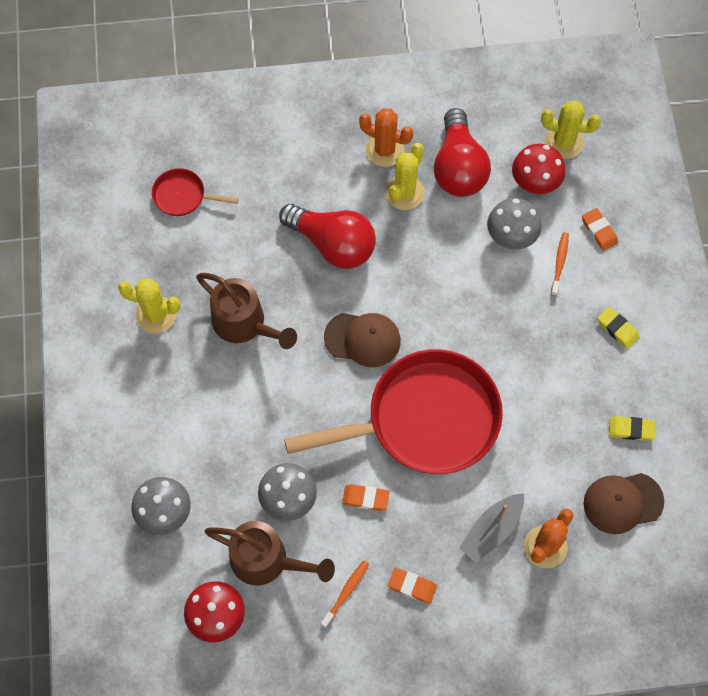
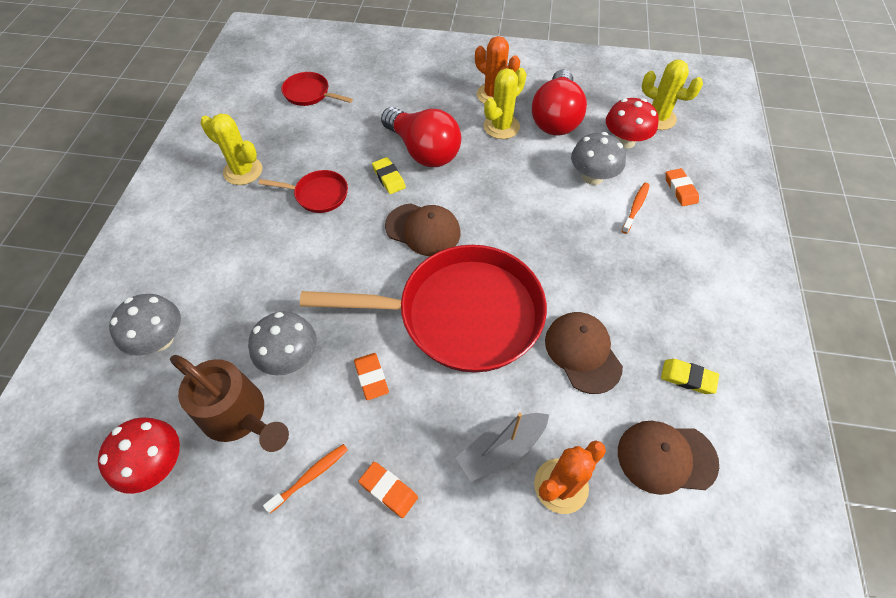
camera: 15 degrees right, 10 degrees down
brown watering can [196,273,297,349] -> red pan [258,170,348,213]
orange eraser [342,484,390,511] -> orange eraser turned 45 degrees clockwise [354,353,389,400]
yellow eraser [597,306,640,349] -> yellow eraser moved to [372,157,406,194]
none -> brown cap [545,312,623,394]

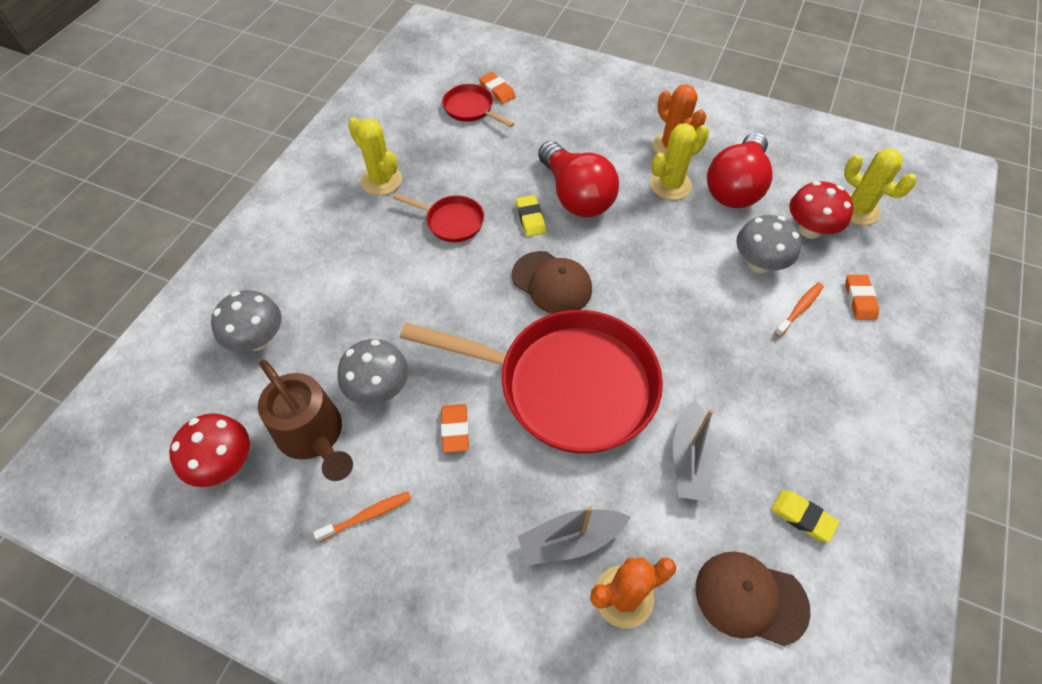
camera: 15 degrees right, 0 degrees up
orange eraser [359,462,418,518] -> orange eraser moved to [479,72,516,104]
brown cap [545,312,623,394] -> grey boat [673,400,715,501]

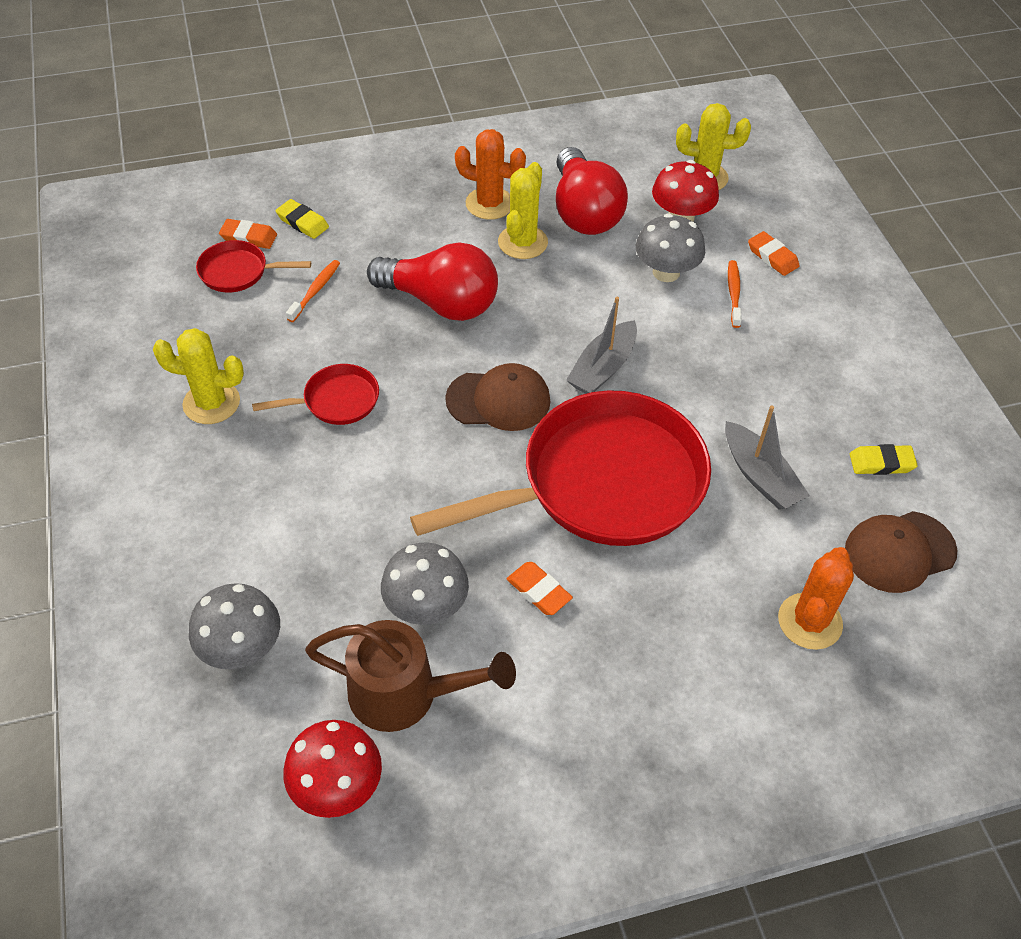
camera: 40 degrees left, 5 degrees down
orange toothbrush [313,491,412,542] -> orange toothbrush moved to [286,260,340,322]
yellow eraser [516,195,546,237] -> yellow eraser moved to [276,199,329,239]
grey boat [518,506,630,566] -> grey boat moved to [566,297,637,394]

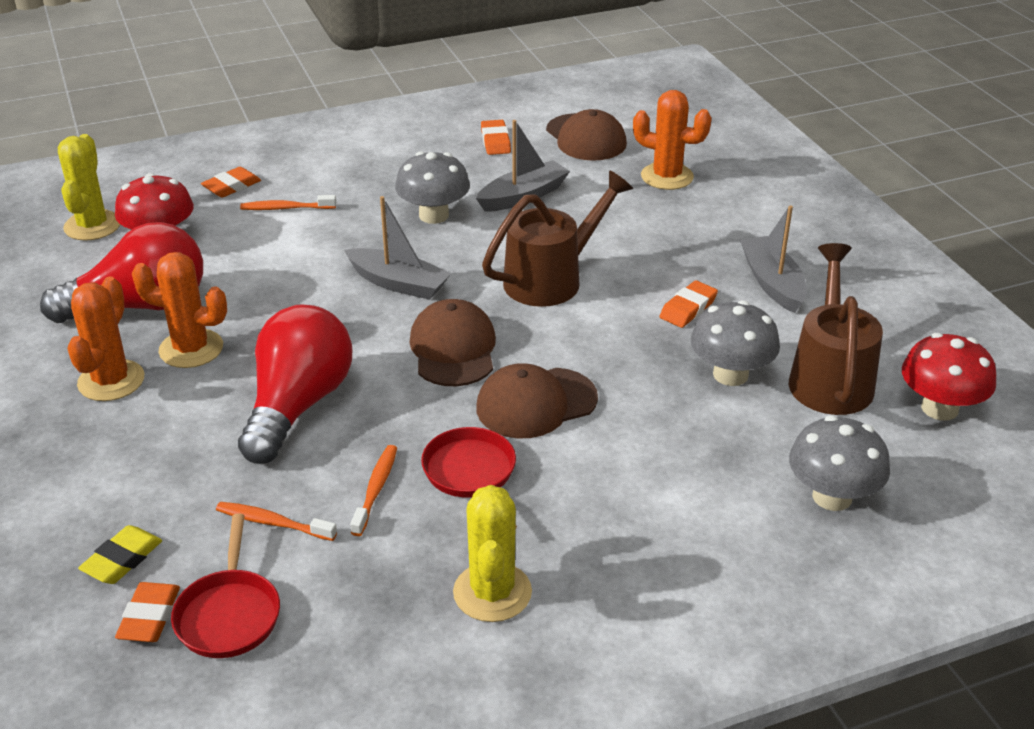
camera: 95 degrees left, 15 degrees down
red pan [410,390,711,546] -> brown watering can [482,170,633,307]
yellow cactus [498,162,548,259] -> orange cactus [132,252,227,368]
grey mushroom [636,213,705,282] -> grey mushroom moved to [395,151,470,224]
yellow eraser [850,444,918,475] -> orange eraser [481,120,511,155]
none -> orange toothbrush [350,445,397,536]
none -> brown cap [476,363,598,438]
none -> grey boat [740,205,807,313]

